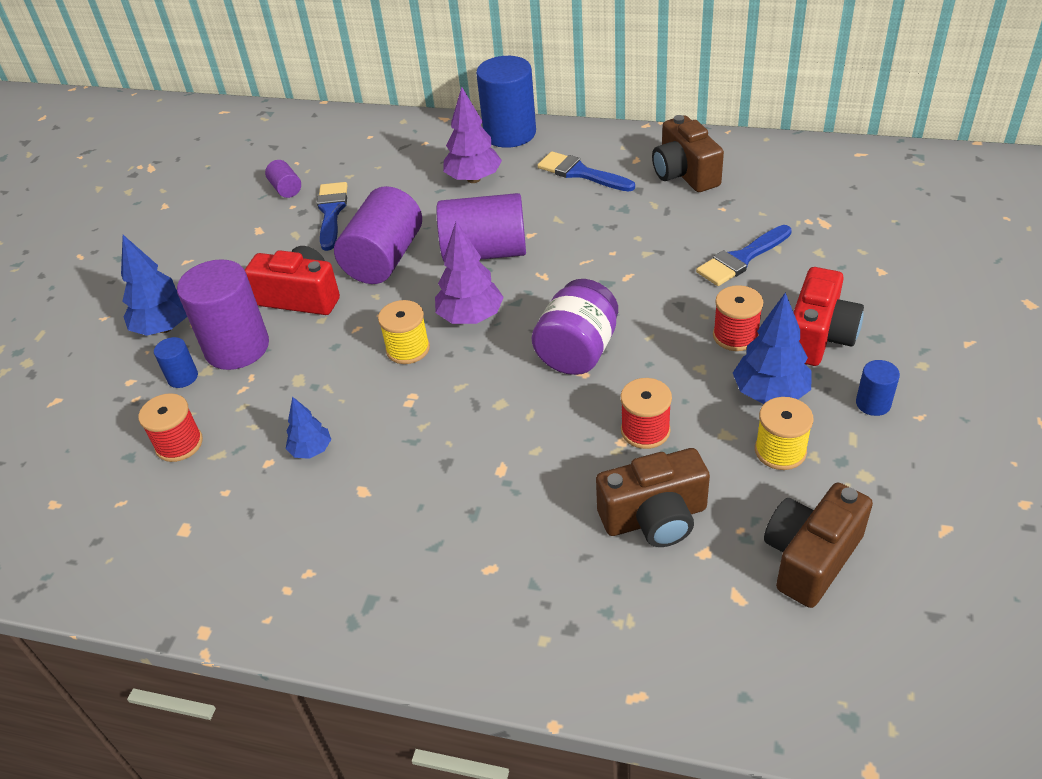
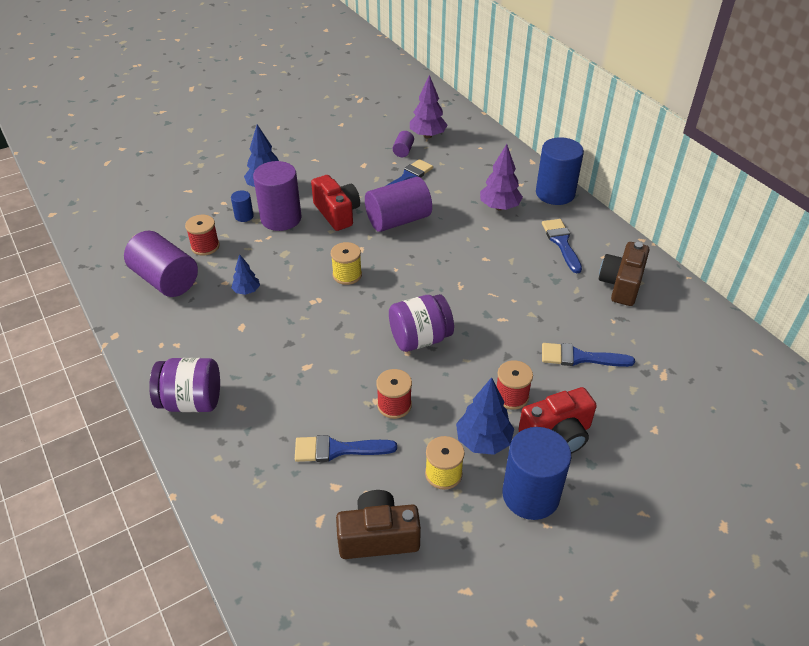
camera: 40 degrees right, 0 degrees up
purple tree [435,221,504,324] -> purple tree moved to [410,75,448,138]
purple cylinder [437,193,526,261] -> purple cylinder moved to [124,231,198,297]
brown camera [596,448,710,547] -> blue brush [295,435,397,462]
blue cylinder [856,360,900,416] -> blue cylinder [502,427,571,520], size x2.17
none -> purple jar [149,358,220,412]

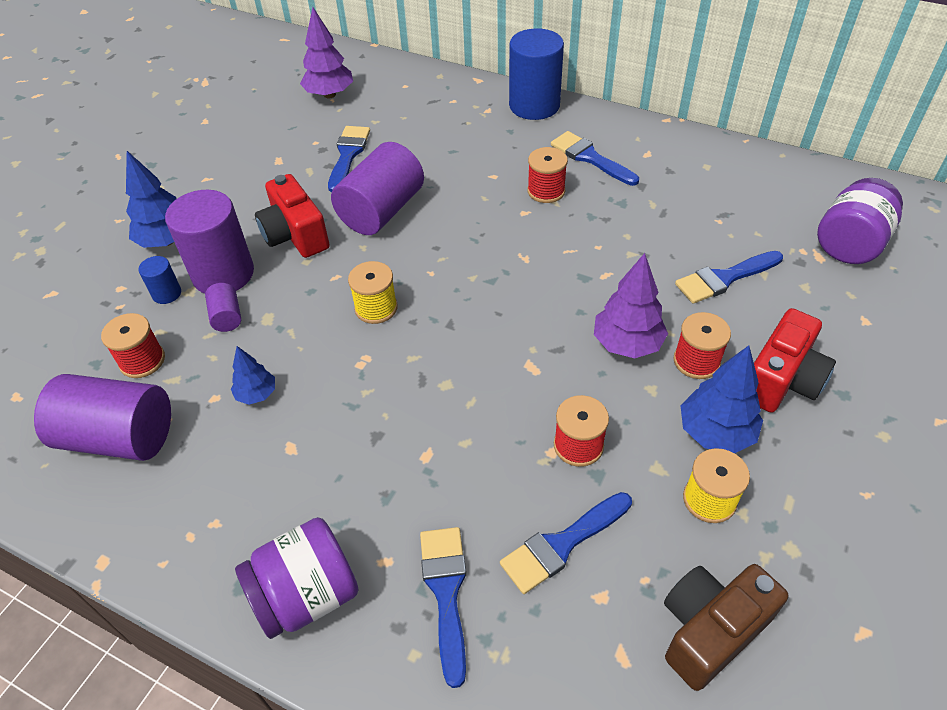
camera: 30 degrees left, 5 degrees up
red camera [311,175,360,231] -> red camera turned 150 degrees counterclockwise [255,174,330,258]
purple jar [389,294,454,352] -> purple jar moved to [817,178,903,264]
purple cylinder [393,131,414,157] -> purple cylinder moved to [205,283,241,332]
purple tree [480,144,523,210] -> purple tree moved to [594,253,668,358]
blue cylinder [502,427,571,520] -> none
brown camera [599,242,649,306] -> none
none -> blue brush [420,527,466,688]
none -> red spool [527,147,568,203]

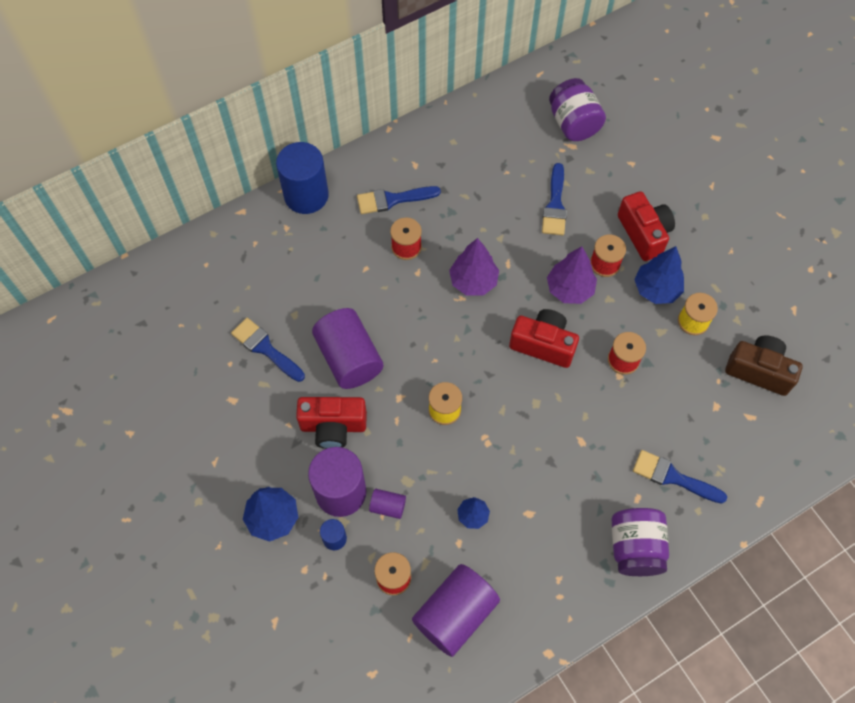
camera: 60 degrees left, 15 degrees up
purple tree [300,7,353,98] -> purple tree moved to [449,238,499,296]
blue brush [500,492,632,594] -> none
brown camera [664,564,788,691] -> brown camera turned 120 degrees clockwise [725,336,803,396]
none -> red camera [509,309,579,368]

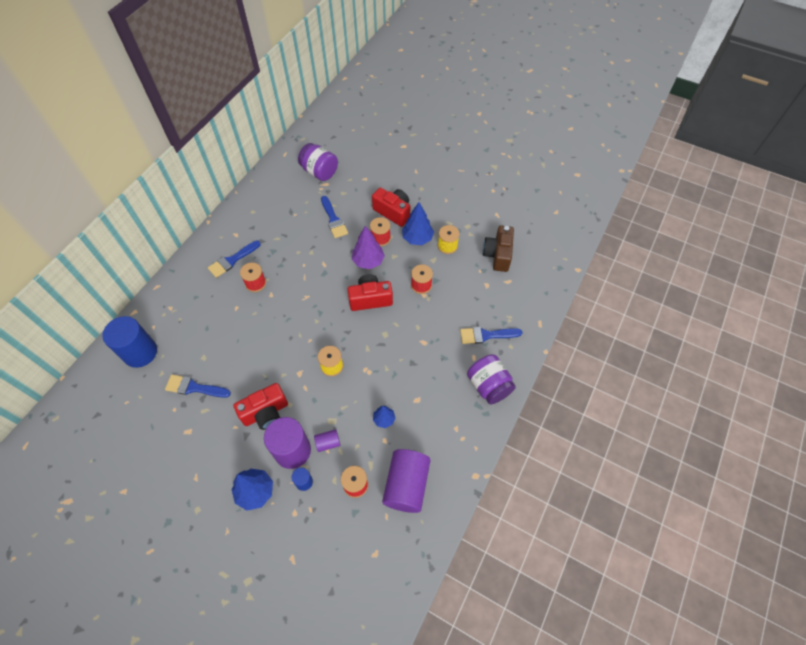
camera: 30 degrees left, 5 degrees down
blue cylinder [276,142,329,214] -> blue cylinder moved to [102,316,157,368]
purple cylinder [312,308,383,389] -> none
purple tree [449,238,499,296] -> none
brown camera [725,336,803,396] -> brown camera turned 75 degrees counterclockwise [483,226,514,272]

